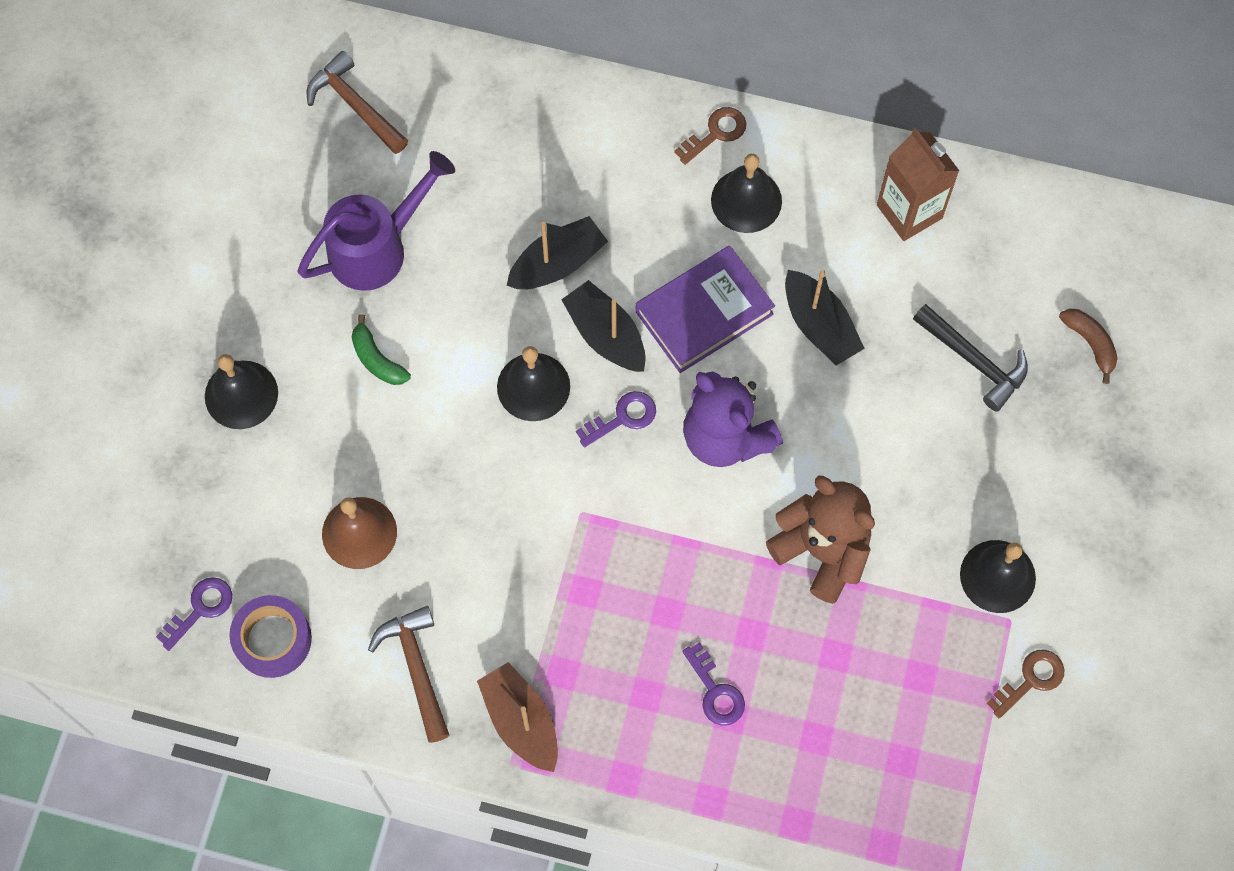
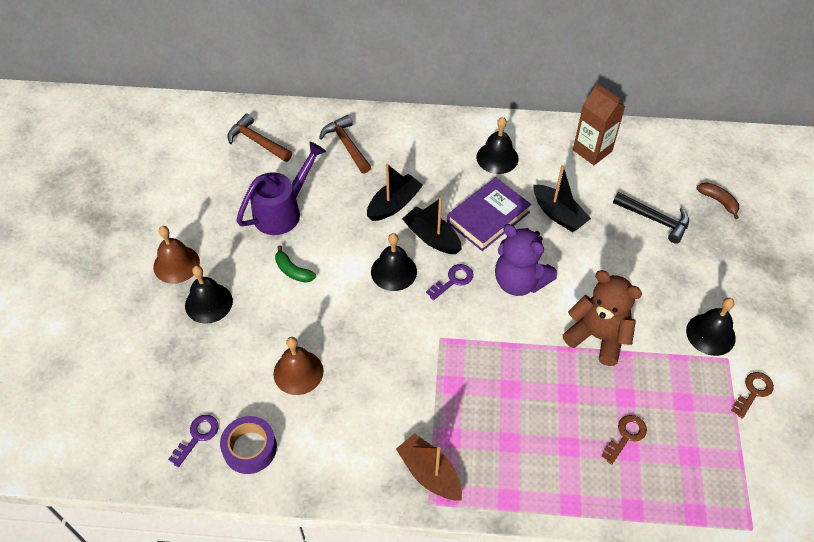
camera: 10 degrees left, 15 degrees down
brown hammer [368,606,449,743] -> brown hammer moved to [319,115,371,174]
brown key [674,107,747,165] -> brown key moved to [601,415,647,465]
purple key [682,642,745,726] -> none
none -> brown bell [153,226,200,284]

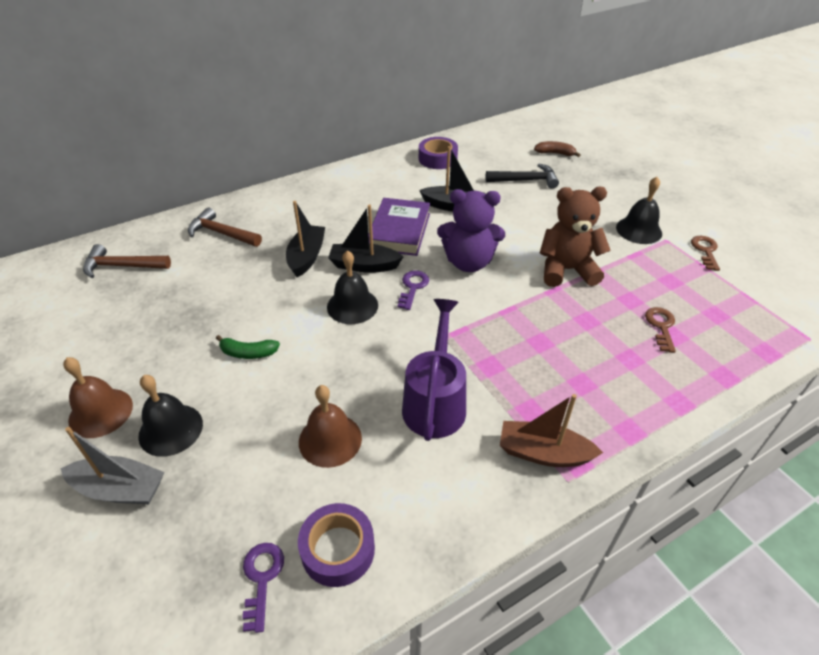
camera: 35 degrees left, 10 degrees down
purple watering can [236,142,326,235] -> purple watering can moved to [402,299,466,441]
black bell [476,117,519,174] -> none
brown carton [573,83,625,165] -> purple tape [419,137,458,169]
none -> grey boat [60,427,164,504]

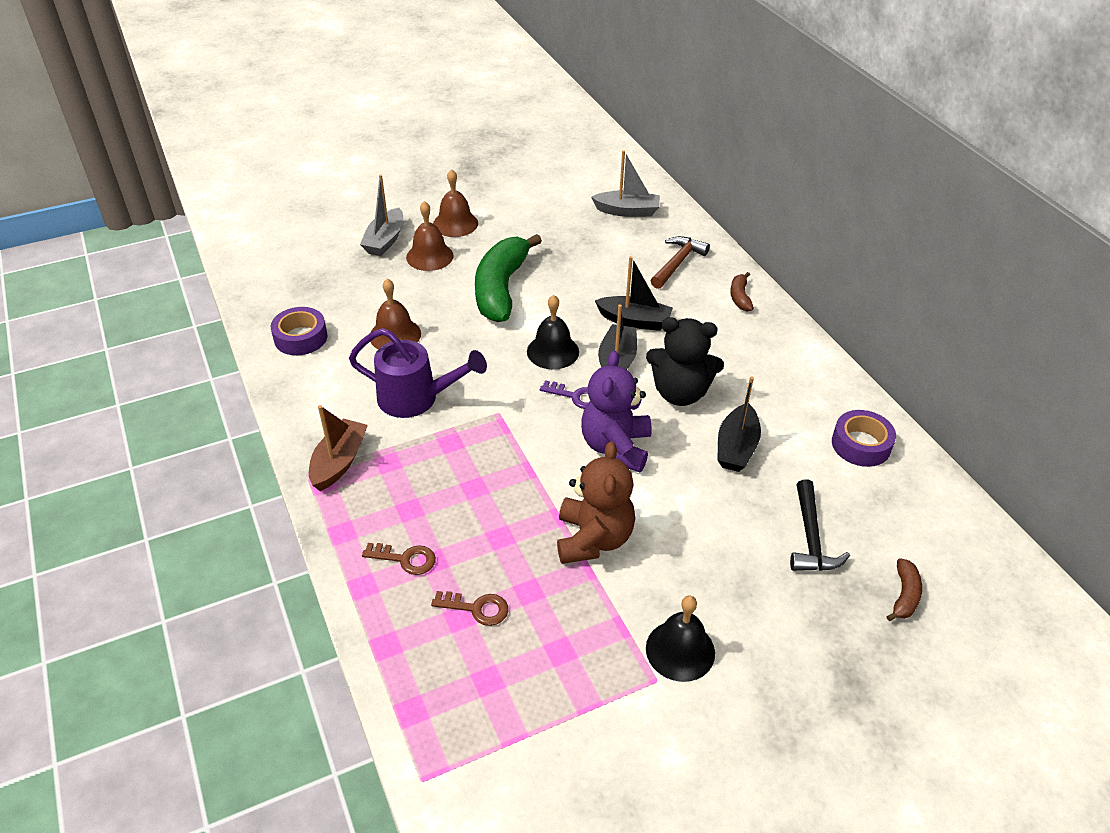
camera: 95 degrees right, 0 degrees up
brown hammer [83,244,171,278] -> grey boat [591,150,660,217]
black bell [138,375,203,457] -> brown bell [406,201,454,271]
green banana [216,335,280,359] -> green banana [475,234,542,322], size x2.33
purple key [243,543,284,633] -> none
purple book [368,198,430,256] -> black teddy bear [646,317,724,406]
brown key [691,236,720,271] -> brown key moved to [362,543,436,575]
none -> brown banana [730,272,754,311]

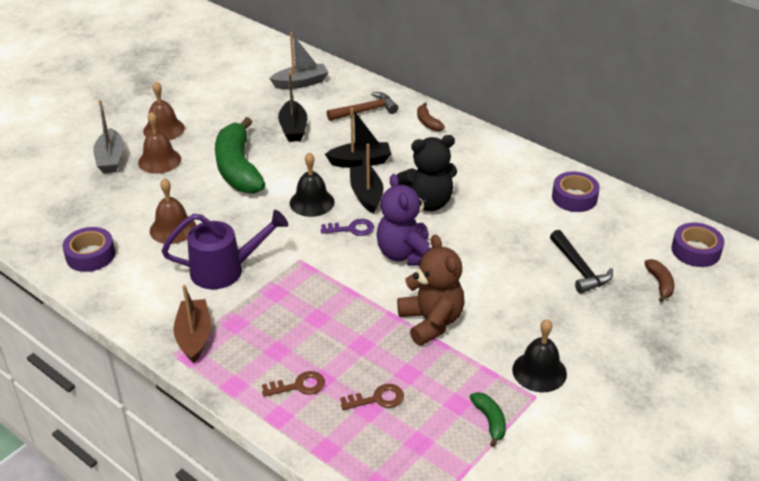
camera: 25 degrees left, 5 degrees down
brown hammer [651,236,710,289] -> brown hammer turned 60 degrees clockwise [327,92,398,121]
black boat [717,376,761,472] -> black boat moved to [278,71,307,142]
none -> green banana [470,392,506,447]
none -> purple tape [671,222,725,267]

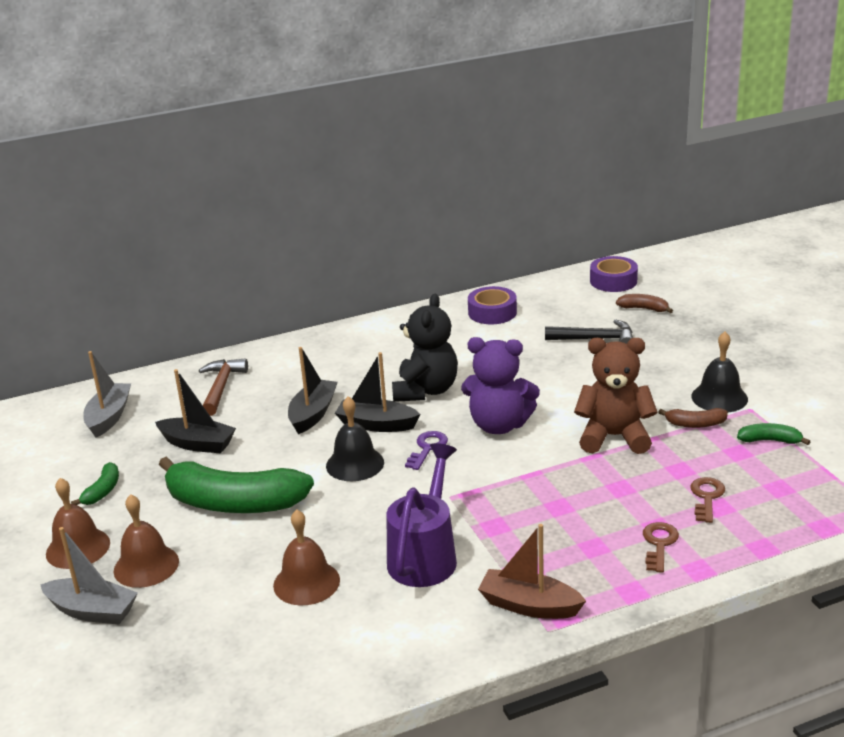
camera: 60 degrees left, 10 degrees down
purple tape [62,227,115,272] -> none
brown banana [417,102,445,131] -> brown banana moved to [658,408,728,428]
none -> green banana [71,462,119,505]

